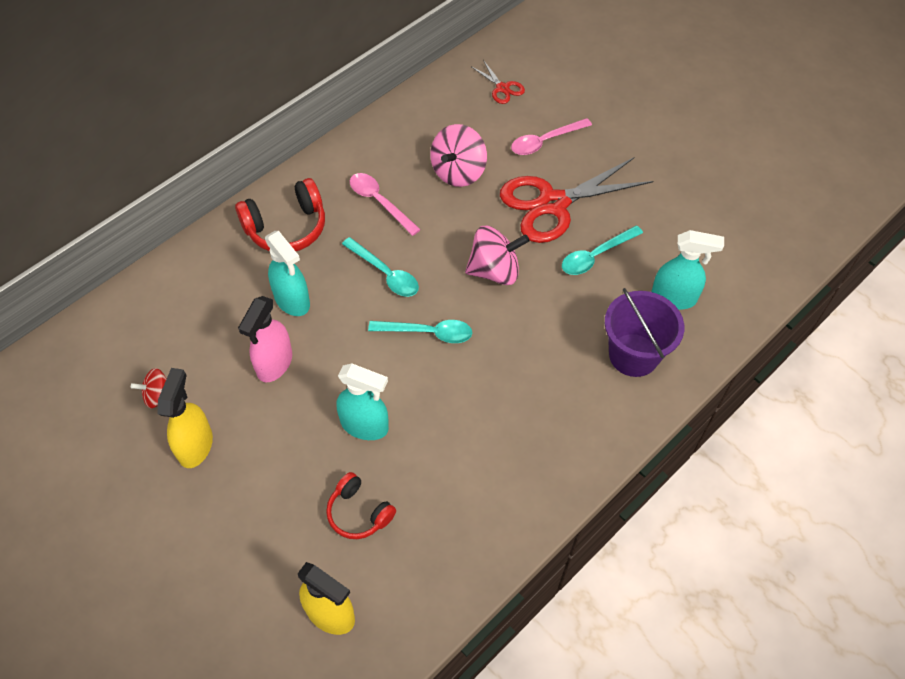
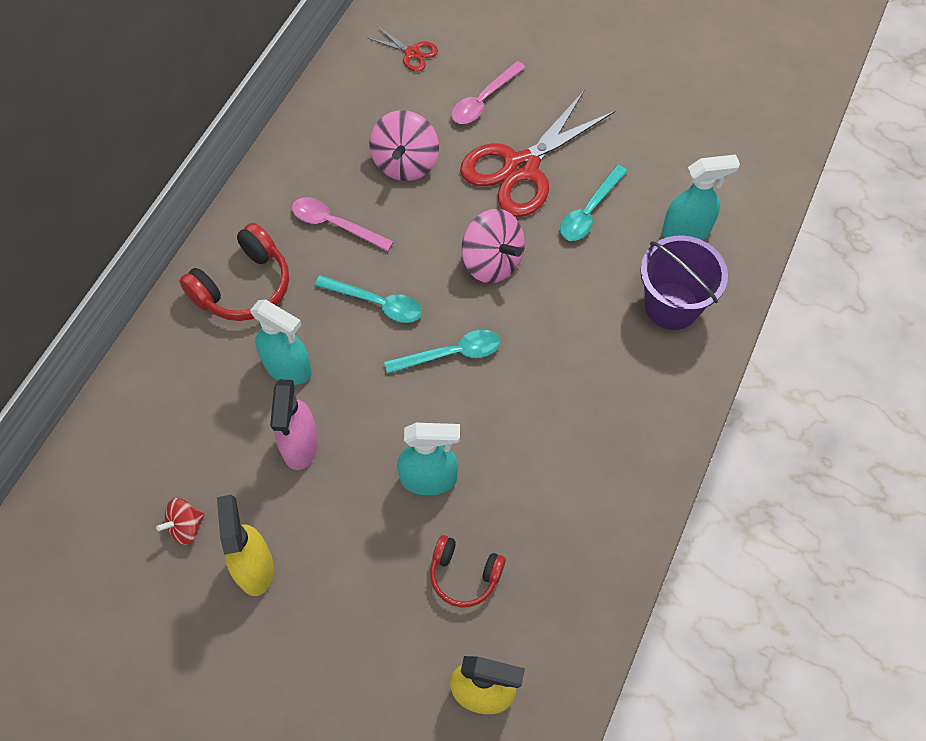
camera: 20 degrees left, 5 degrees up
pink spinning top [465,226,529,285] -> pink spinning top turned 75 degrees clockwise [462,209,525,283]

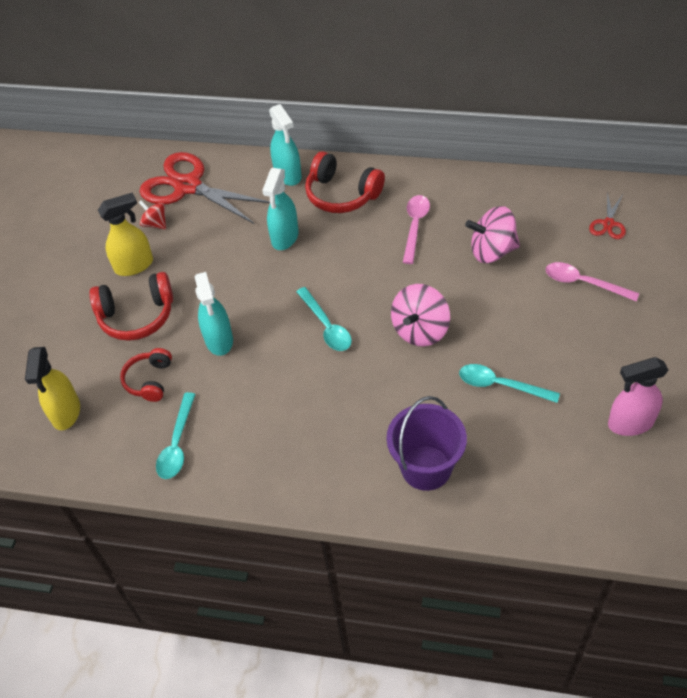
camera: 80 degrees right, 10 degrees down
pink spray bottle [270,380,318,470] -> pink spray bottle moved to [608,357,669,436]
turquoise spoon [315,275,422,323] -> turquoise spoon moved to [156,392,196,479]
red scissors [460,91,615,217] -> red scissors moved to [139,152,270,224]
turquoise spray bottle [662,155,740,240] -> turquoise spray bottle moved to [269,104,302,186]
none -> red headphones [89,272,173,341]

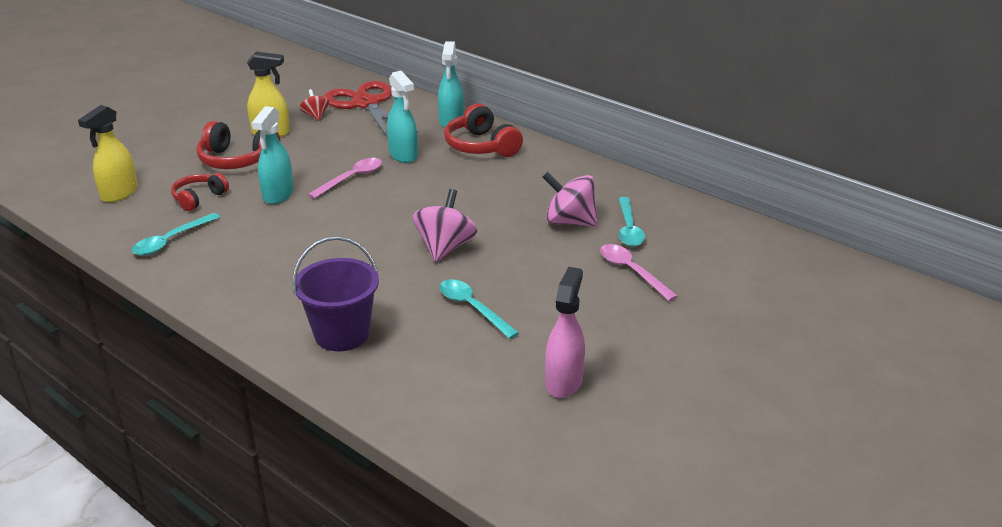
camera: 25 degrees right, 20 degrees down
turquoise spray bottle [262,168,299,250] -> turquoise spray bottle turned 75 degrees counterclockwise [387,71,418,163]
turquoise spoon [296,287,352,351] -> turquoise spoon moved to [618,197,645,247]
pink spinning top [391,284,450,346] -> pink spinning top turned 135 degrees clockwise [412,189,477,262]
pink spoon [403,195,430,264] -> pink spoon moved to [308,158,382,199]
red scissors [589,192,626,239] -> none
pink spray bottle [608,357,669,436] -> pink spray bottle turned 90 degrees clockwise [545,267,585,398]

